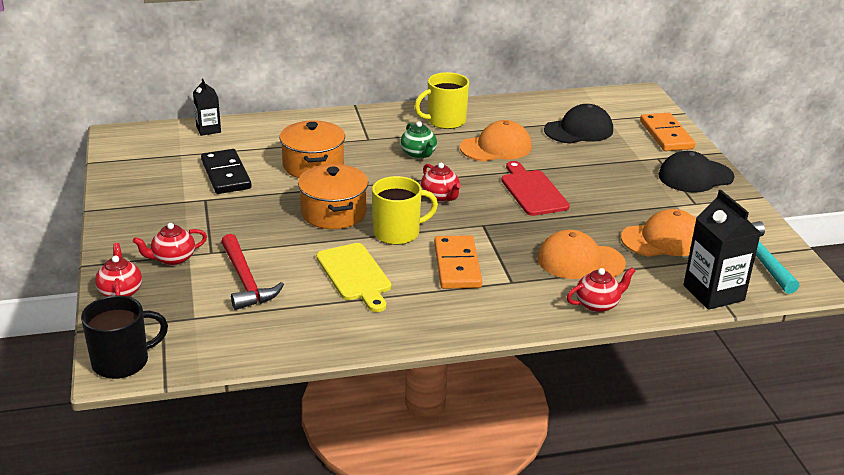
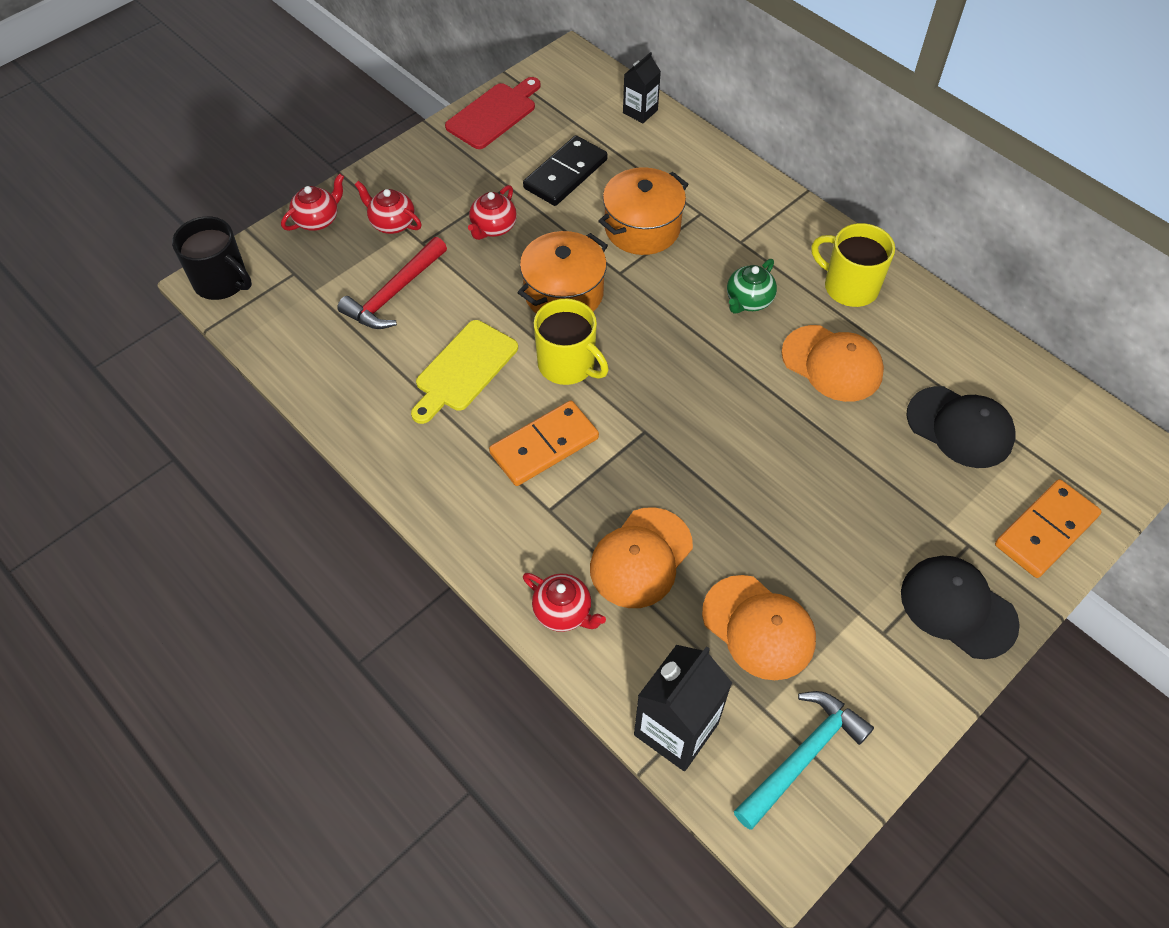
camera: 60 degrees right, 25 degrees up
red teapot [421,163,461,202] -> red teapot moved to [468,185,517,240]
red cutting board [501,161,570,216] -> red cutting board moved to [445,77,541,149]
orange cap [537,230,626,279] -> orange cap turned 120 degrees counterclockwise [590,507,693,608]

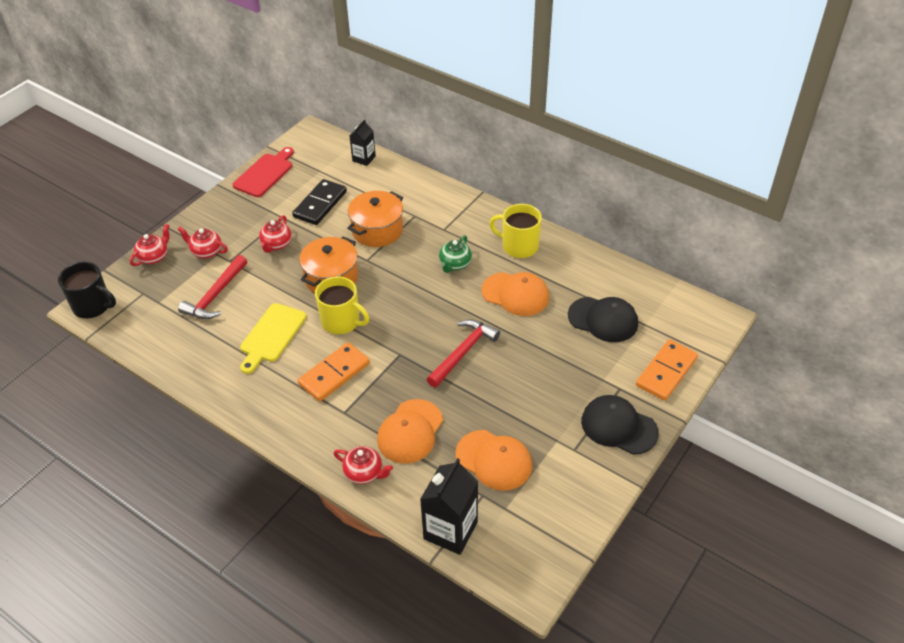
camera: 10 degrees left, 10 degrees down
turquoise hammer [734,691,874,830] -> none
none -> red hammer [427,319,500,387]

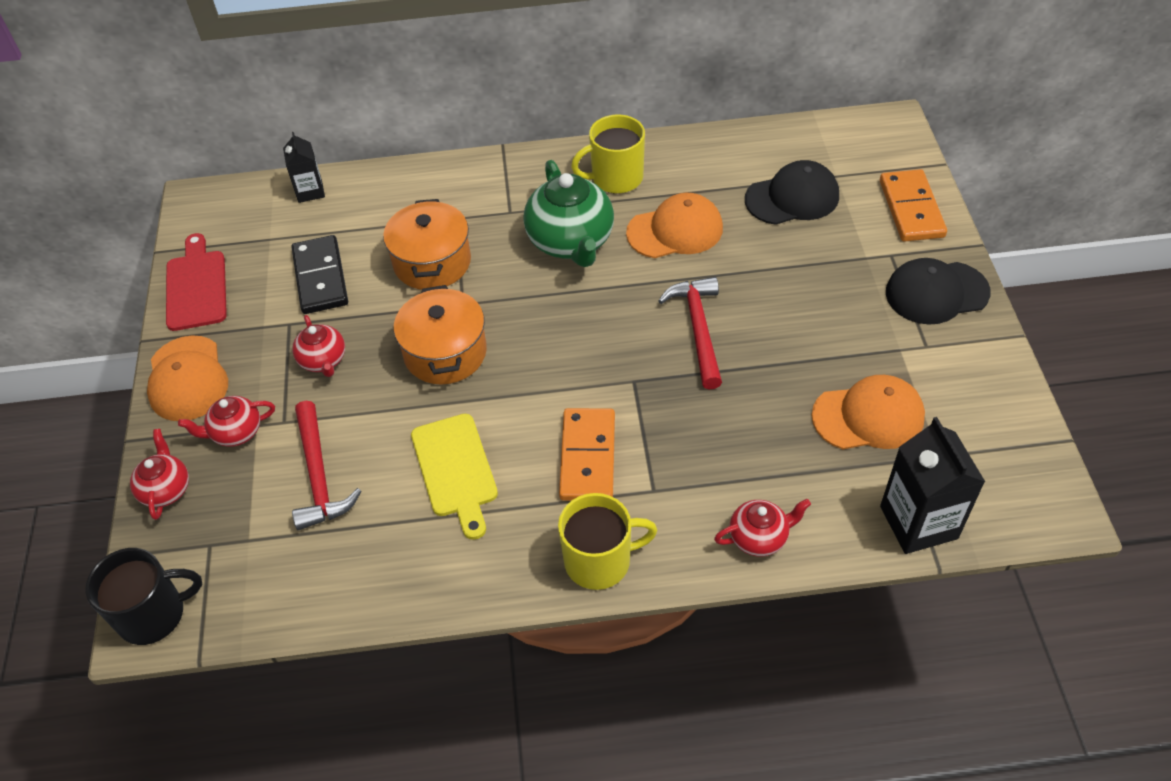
camera: 40 degrees left, 5 degrees up
yellow mug [315,276,369,334] -> yellow mug moved to [558,493,658,590]
orange cap [377,399,443,463] -> orange cap moved to [147,336,228,421]
green teapot [439,235,472,273] -> green teapot [523,160,614,267], size x1.86

